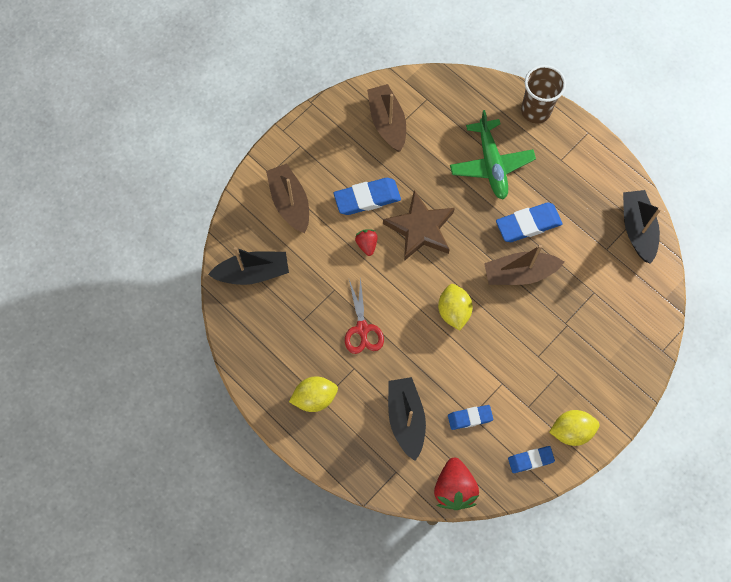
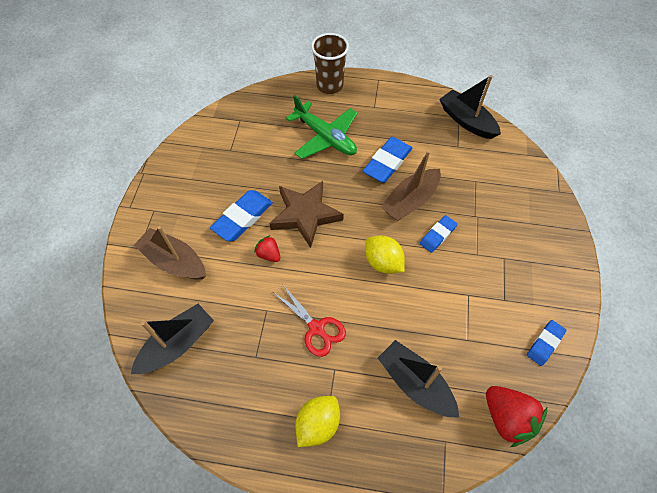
camera: 35 degrees left, 10 degrees down
brown boat [367,84,406,152] -> none
blue eraser [448,405,493,430] -> blue eraser moved to [420,215,457,253]
yellow lemon [549,410,600,446] -> none

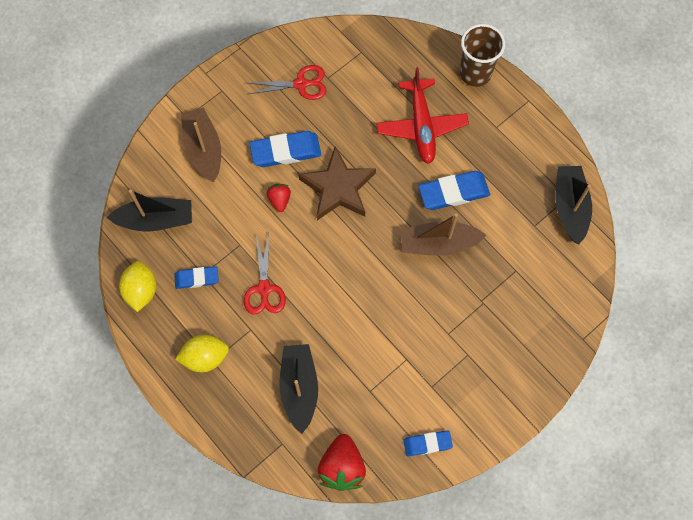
camera: 40 degrees right, 10 degrees up
green plane [286,95,357,159] -> red plane [376,67,469,164]
yellow lemon [365,236,405,274] -> yellow lemon moved to [119,261,157,312]
blue eraser [420,215,457,253] -> blue eraser moved to [174,266,219,289]
none -> red scissors [248,65,327,100]

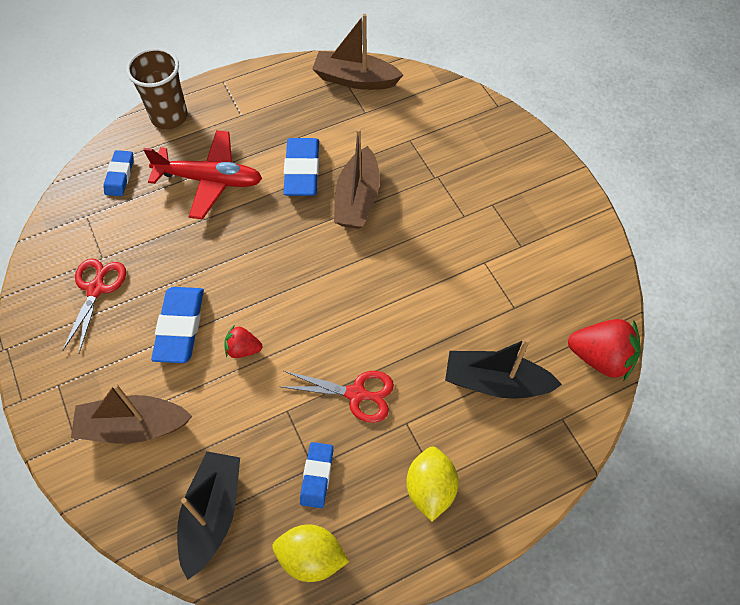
camera: 75 degrees left, 10 degrees down
brown star [298,146,376,220] -> none
blue eraser [403,430,453,456] -> blue eraser moved to [103,150,134,196]
black boat [555,166,592,245] -> brown boat [312,14,403,90]

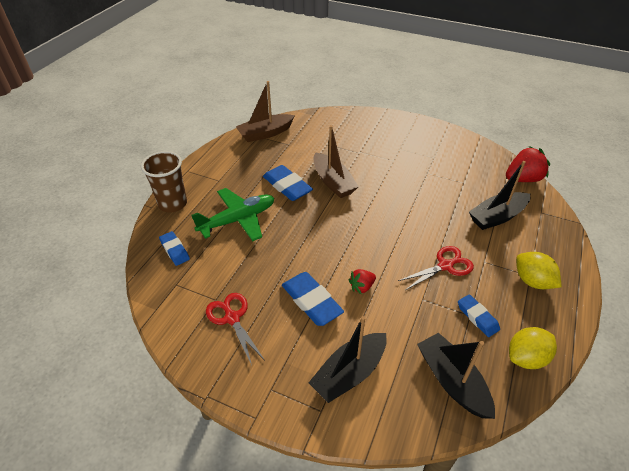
camera: 40 degrees left, 15 degrees down
brown boat [71,384,192,444] -> black boat [308,316,387,403]
red plane [143,130,263,219] -> green plane [191,188,274,241]

